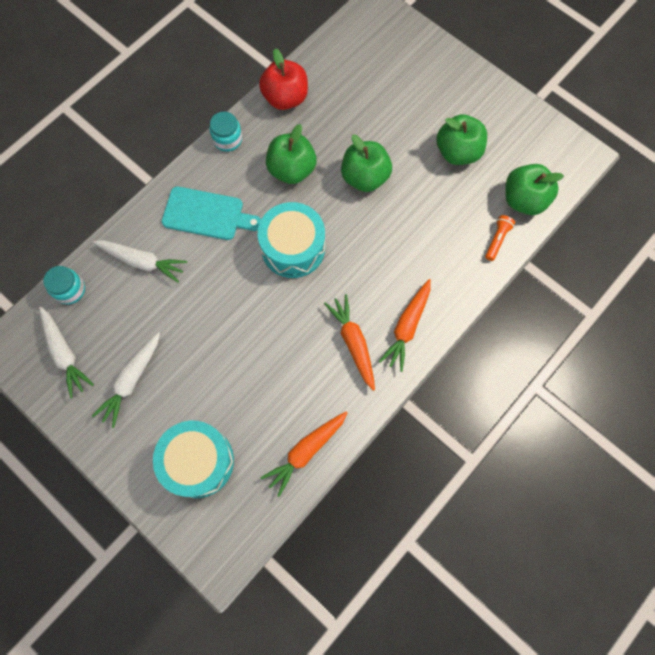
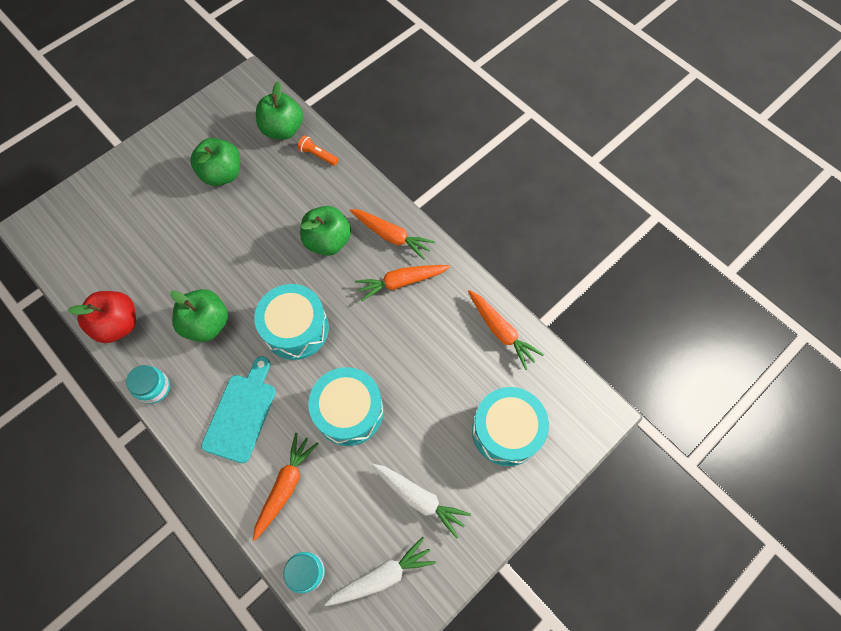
camera: 85 degrees left, 5 degrees down
white carrot [93,240,187,283] -> orange carrot [253,433,319,541]
green apple [341,135,392,192] -> green apple moved to [300,206,351,256]
none -> turquoise drum [309,367,384,446]

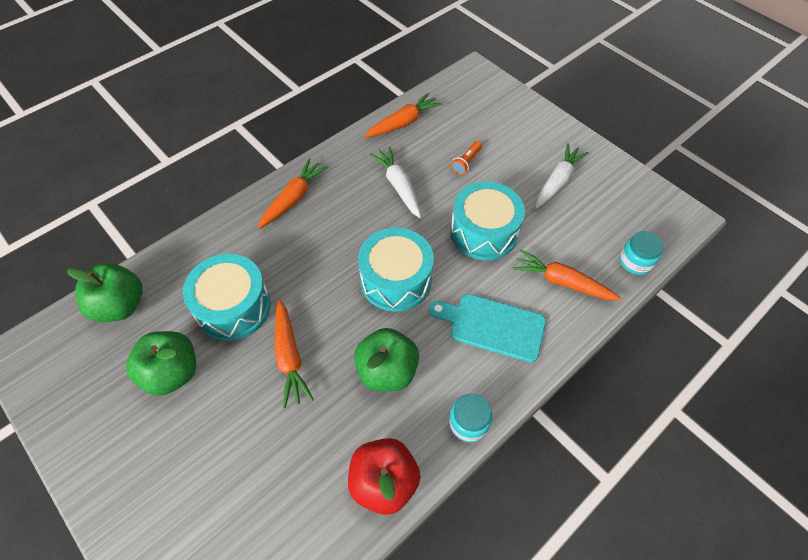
camera: 90 degrees left, 10 degrees down
orange flashlight [298,135,338,166] -> orange flashlight moved to [451,141,482,175]
green apple [300,206,351,256] -> none
white carrot [325,537,436,606] -> white carrot moved to [369,146,422,218]
orange carrot [355,265,450,302] -> orange carrot moved to [275,300,314,408]
turquoise drum [472,387,549,466] -> turquoise drum moved to [183,254,271,341]

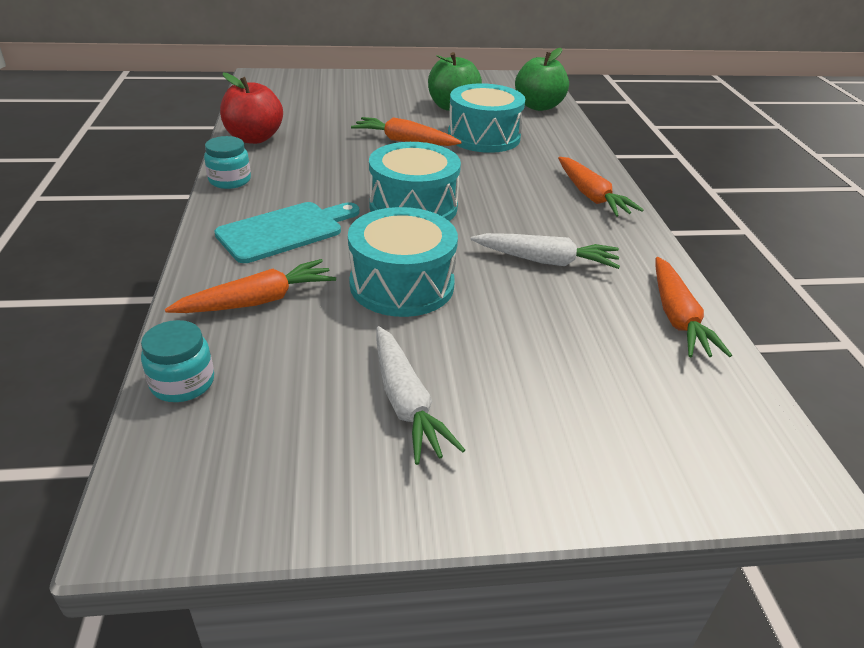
camera: 125 degrees right, 20 degrees down
green apple [354,328,419,392] -> none
orange flashlight [451,141,482,175] -> none

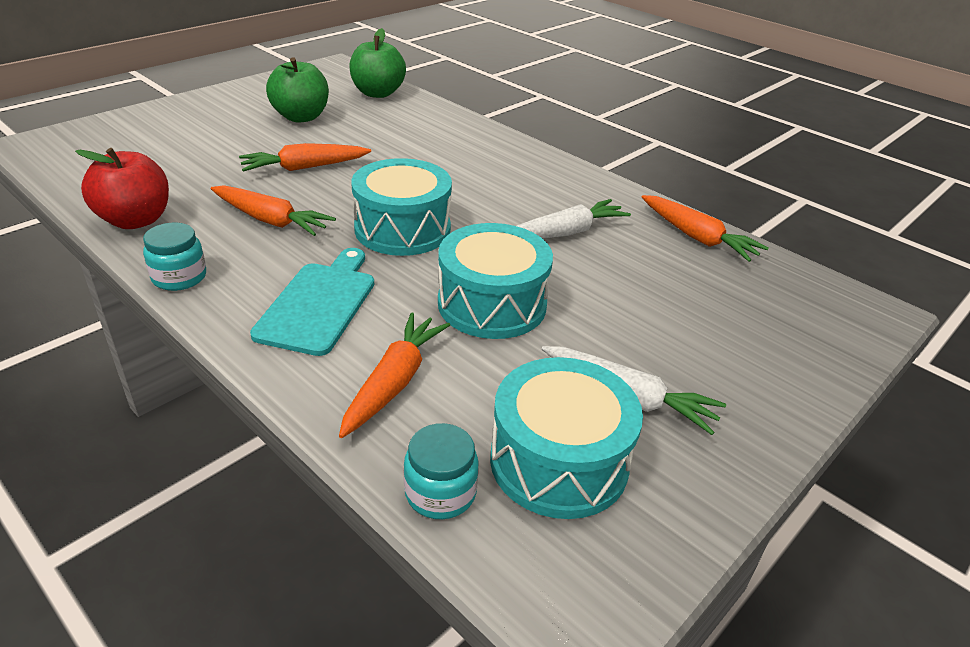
camera: 40 degrees left, 0 degrees up
turquoise drum [448,83,525,153] -> turquoise drum moved to [490,357,643,519]
orange carrot [558,157,644,217] -> orange carrot moved to [211,185,336,236]

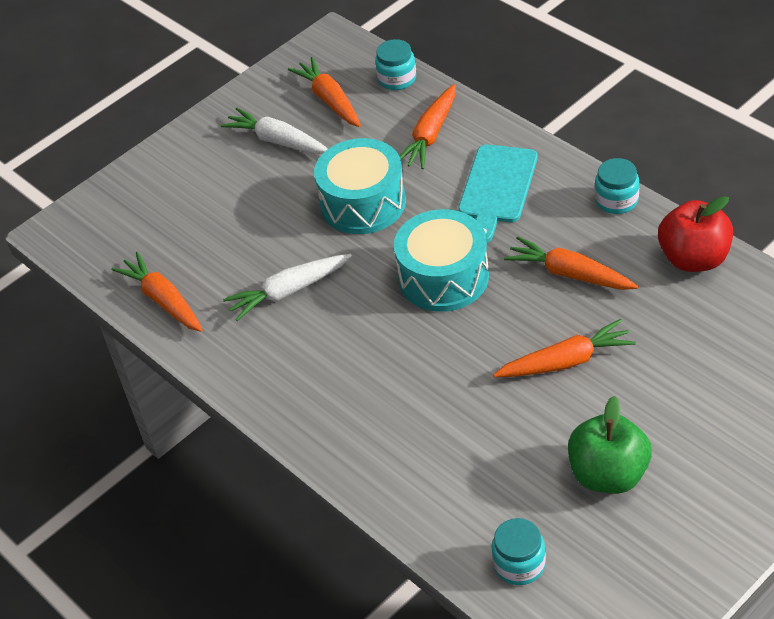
camera: 170 degrees left, 10 degrees up
green apple [349,28,406,98] -> turquoise jar [492,518,546,585]
turquoise drum [490,357,643,519] -> orange carrot [288,57,361,127]

